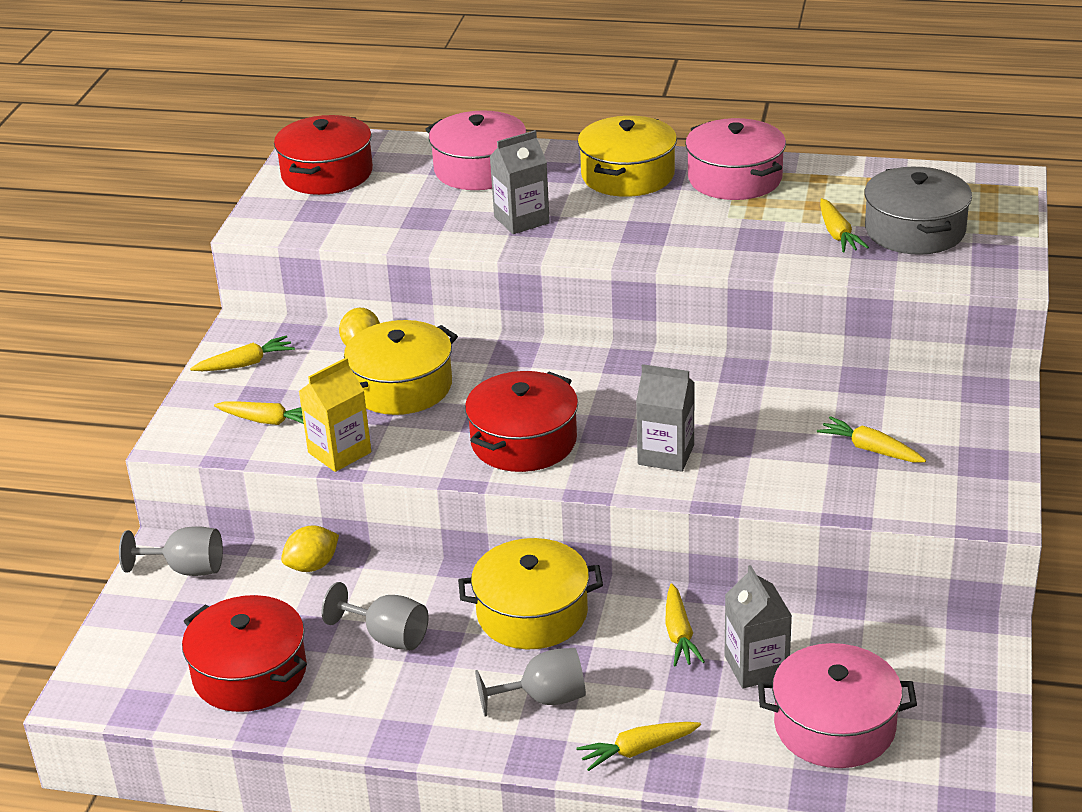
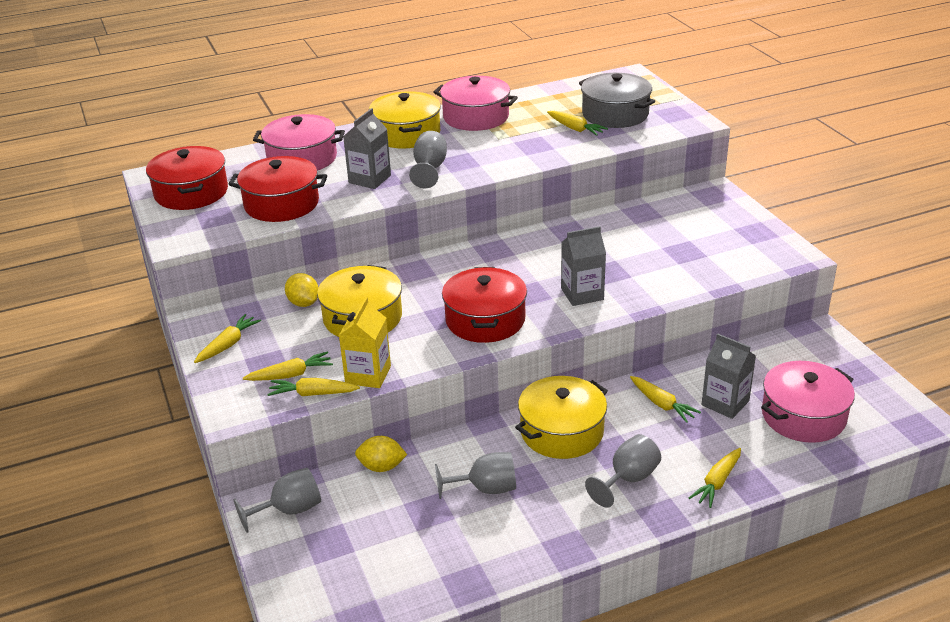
camera: 35 degrees left, 0 degrees up
red pot [182,595,307,712] -> red pot moved to [229,156,327,222]
yellow lemon [281,526,339,572] -> yellow lemon turned 75 degrees clockwise [355,436,407,472]
yellow carrot [817,416,926,462] -> yellow carrot moved to [267,378,360,396]
none -> grey goblet [409,131,447,188]

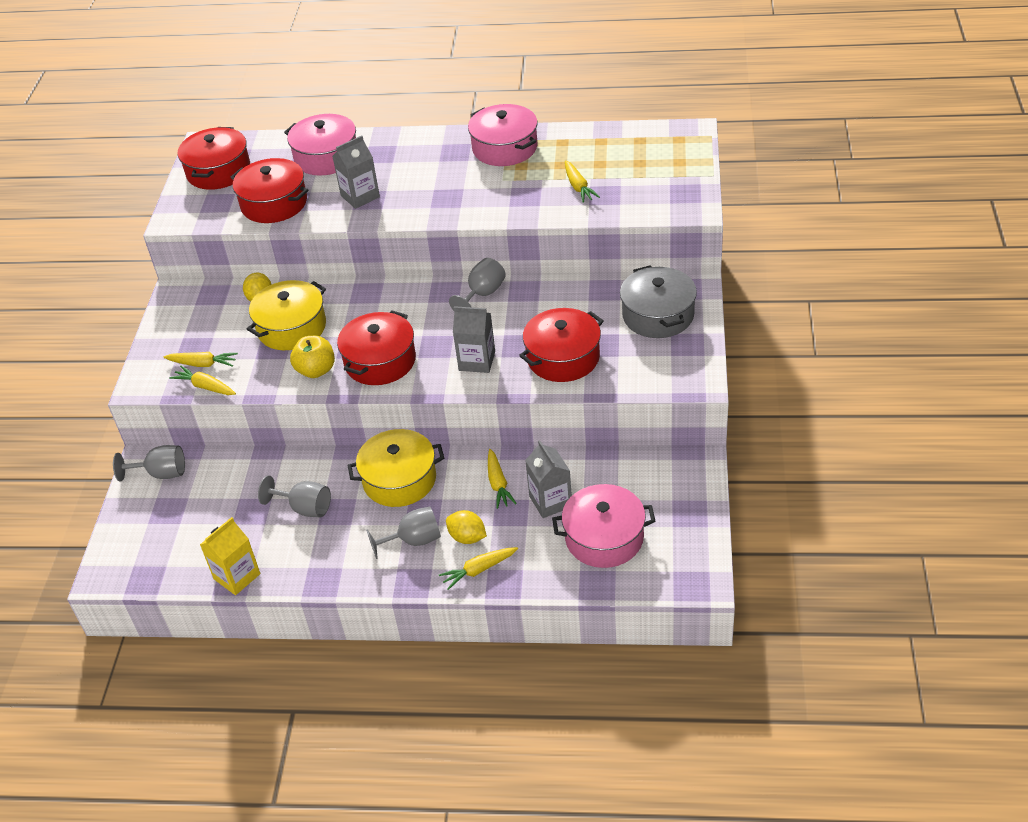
camera: 30 degrees right, 10 degrees up
yellow carrot [194,314,261,363] -> none
yellow carton [339,297,391,388] -> yellow carton moved to [200,517,260,595]
yellow lemon [355,436,407,472] -> yellow lemon moved to [446,510,487,544]
yellow pot [369,91,441,148] -> none
grey goblet [409,131,447,188] -> grey goblet moved to [449,258,506,311]
grey pot [579,73,655,128] -> grey pot moved to [620,265,697,338]
none -> yellow apple [290,336,335,378]
none -> red pot [519,308,604,382]

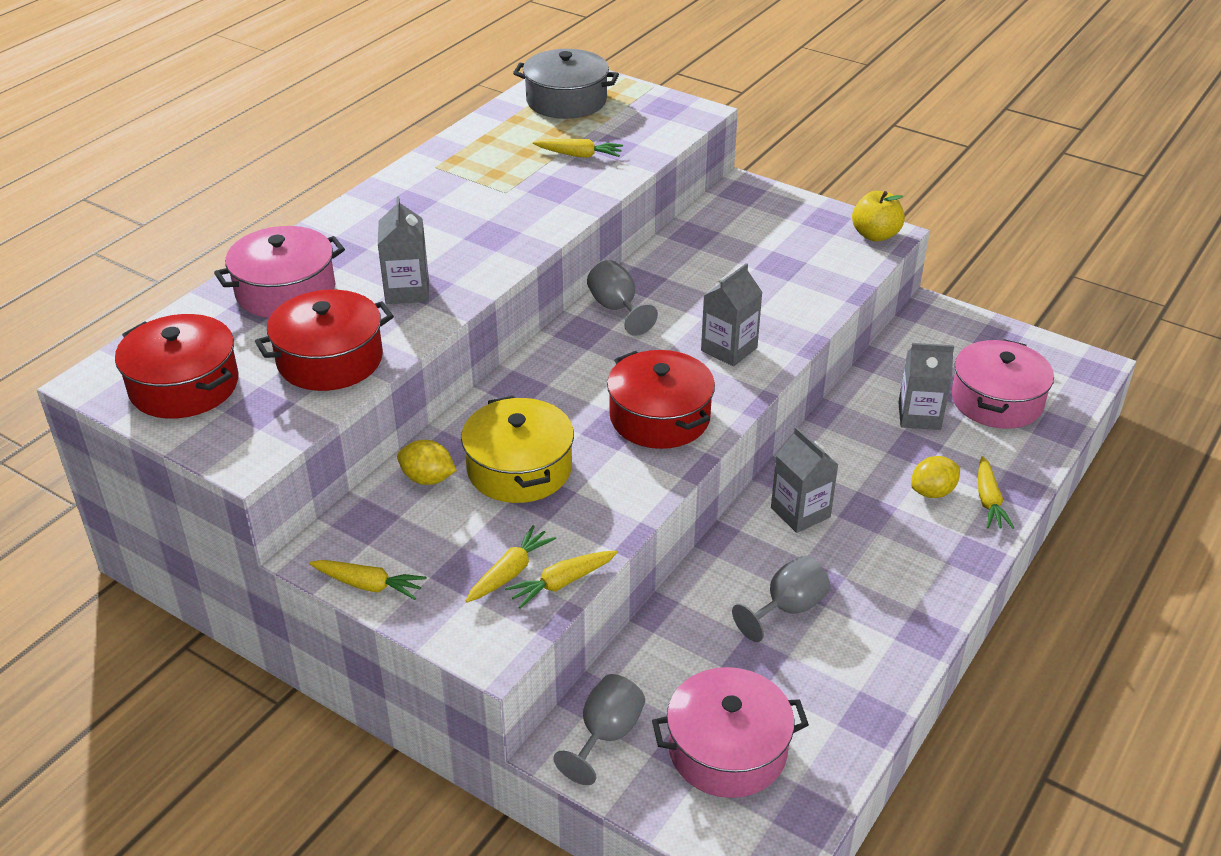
camera: 65 degrees left, 5 degrees down
yellow carton [200,517,260,595] -> none
yellow apple [290,336,335,378] -> yellow apple moved to [852,191,905,241]
yellow pot [347,429,444,507] -> grey carton [771,427,838,533]
grey goblet [366,506,441,559] -> none
pink pot [468,104,537,166] -> pink pot moved to [652,667,809,798]
yellow carrot [488,449,517,509] -> yellow carrot moved to [309,560,426,600]
red pot [519,308,604,382] -> none
grey pot [620,265,697,338] -> grey pot moved to [513,49,619,119]

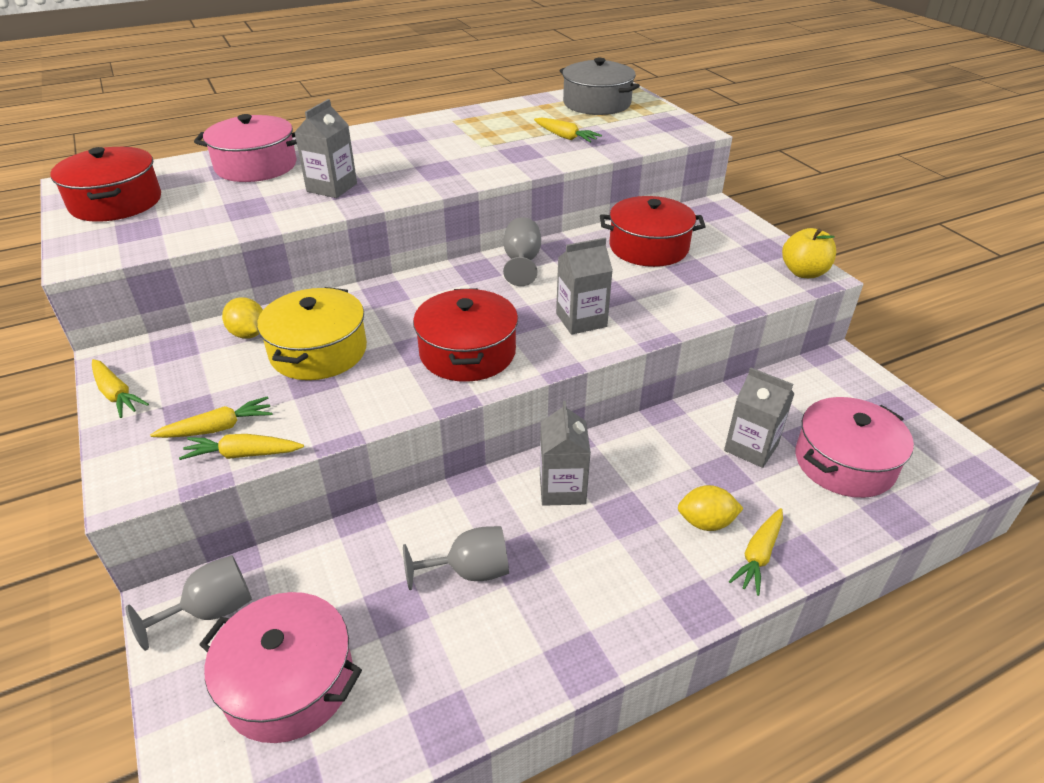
camera: 30 degrees right, 0 degrees up
red pot [255,290,394,391] -> red pot moved to [600,196,706,267]

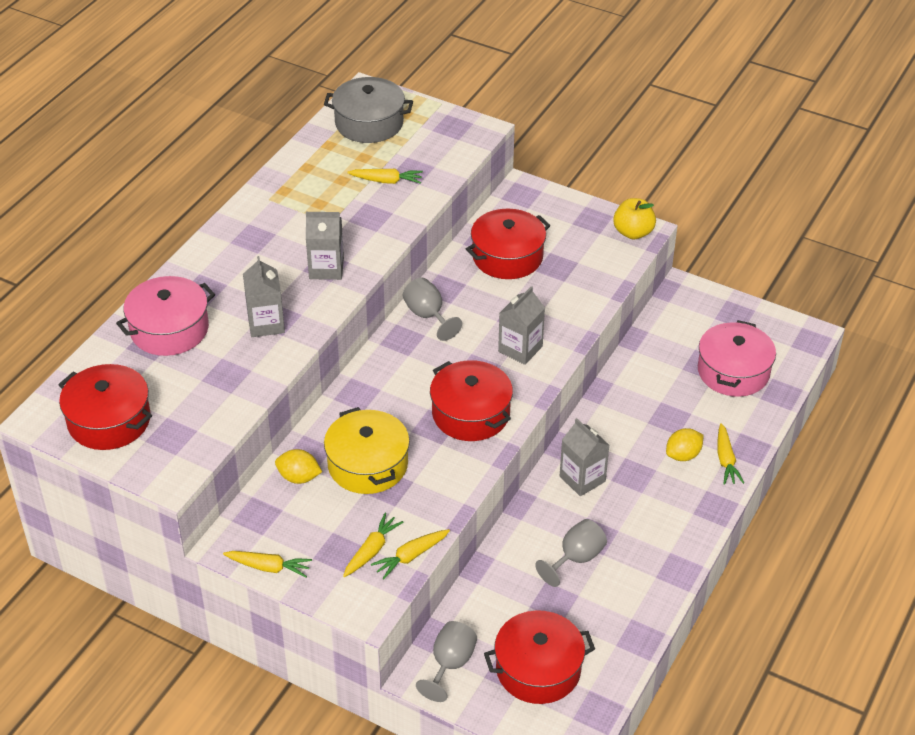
camera: 35 degrees left, 5 degrees up
pink pot [199,592,362,743] -> red pot [484,610,595,704]
grey carton [724,367,795,468] -> grey carton moved to [306,212,344,280]

